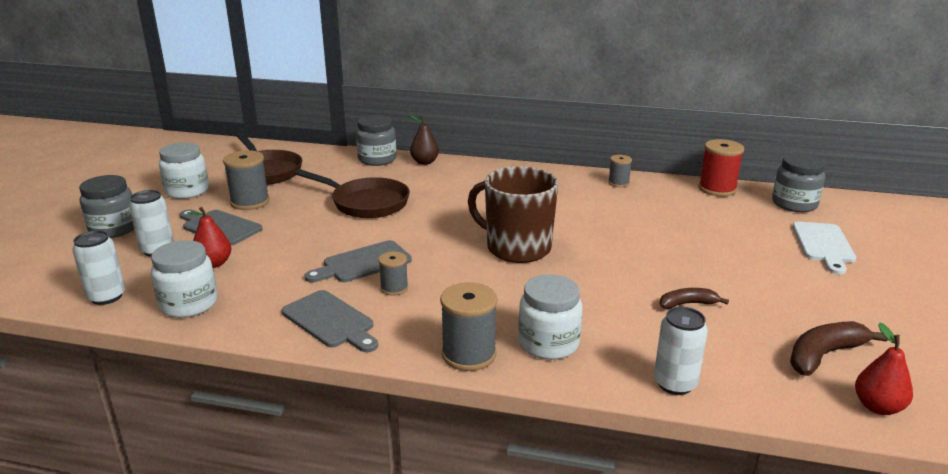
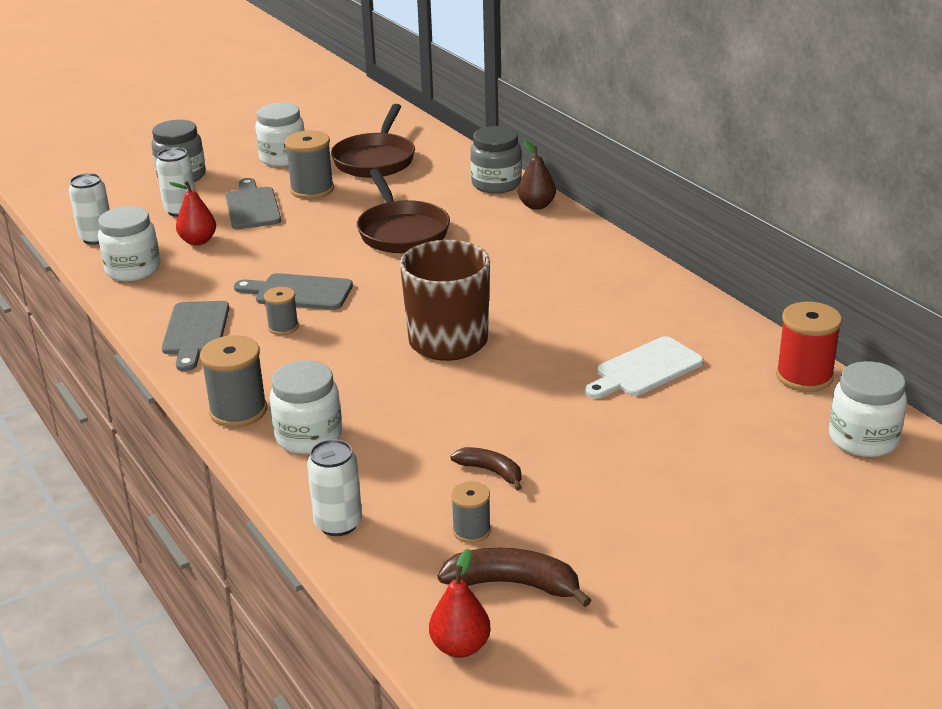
camera: 45 degrees right, 5 degrees up
grey spool [608,155,632,187] -> grey spool moved to [451,481,491,543]
grey jar [772,154,825,212] -> white jar [829,361,907,457]
white cutting board [792,222,856,275] -> white cutting board moved to [585,336,704,399]

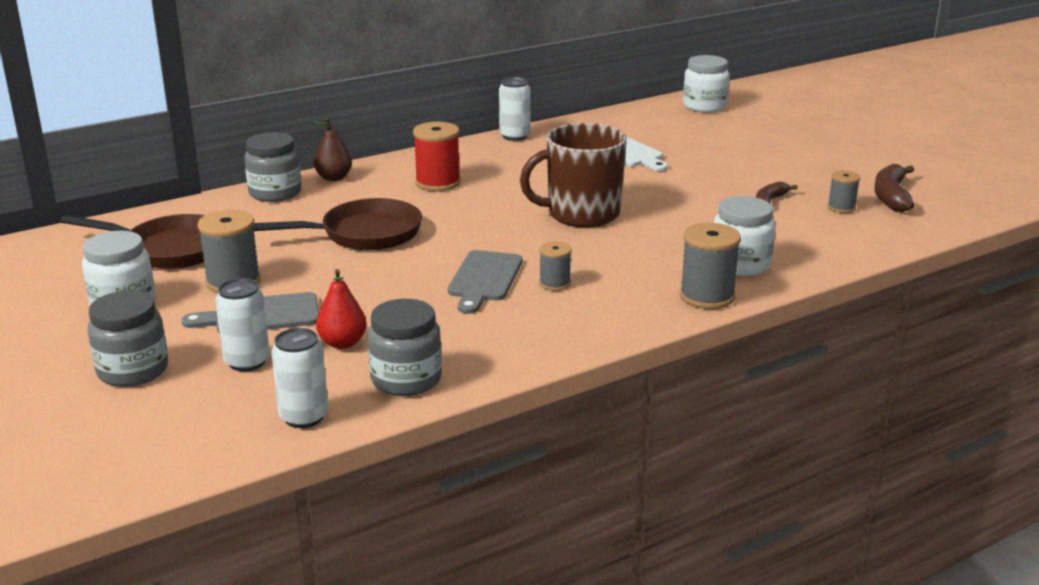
camera: 90 degrees left, 5 degrees down
white jar [98,206,160,281] -> grey jar [368,299,442,396]
grey cutting board [162,301,229,371] -> none
white can [307,439,362,536] -> white can moved to [499,77,531,141]
red pear [429,549,491,658] -> none
red spool [776,302,842,392] -> red spool moved to [413,122,461,191]

